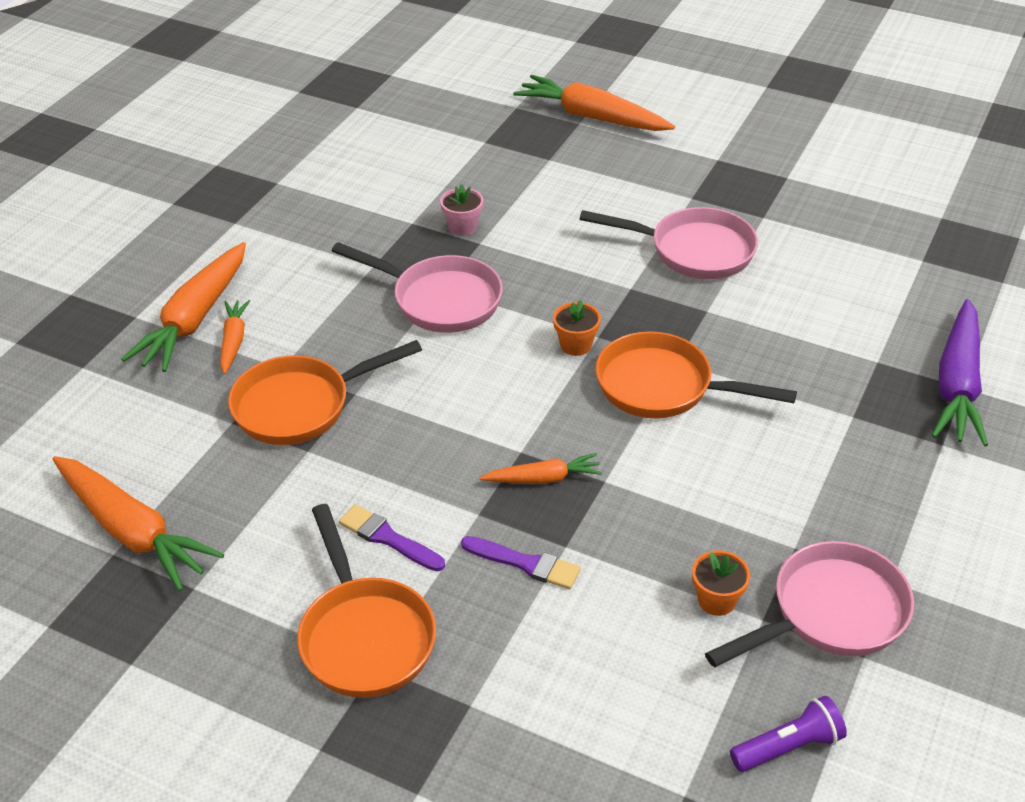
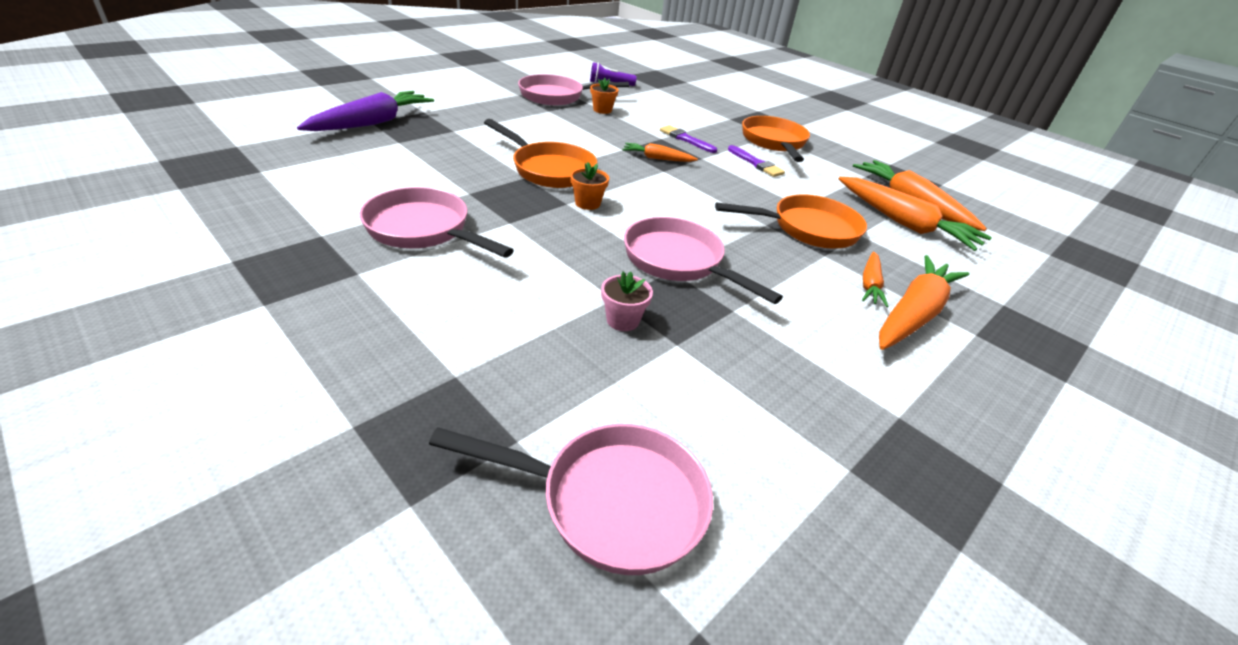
camera: 165 degrees left, 5 degrees down
orange carrot [513,75,675,131] -> orange carrot moved to [839,177,992,251]
none -> pink pan [429,424,713,575]

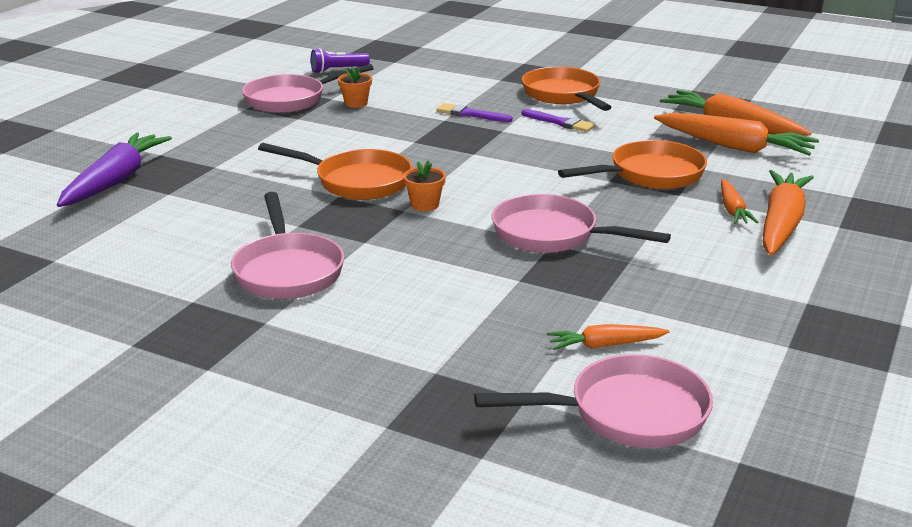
camera: 15 degrees left, 10 degrees down
pink pan [360,187,514,258] -> pink pan turned 120 degrees counterclockwise [231,192,344,299]
pink flower pot [601,272,653,331] -> none
orange carrot [623,143,698,162] -> orange carrot moved to [547,324,670,350]

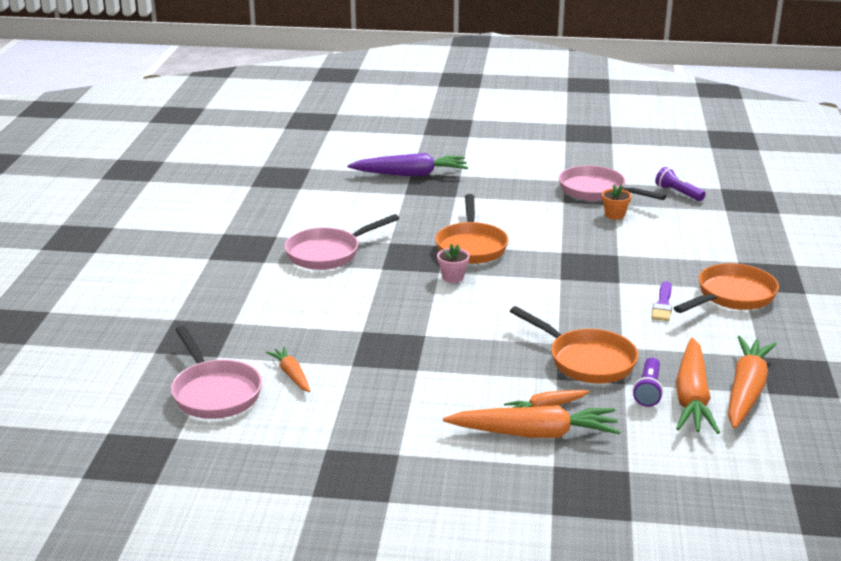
camera: 70 degrees right, 0 degrees up
orange flower pot [403,160,446,211] -> pink flower pot [437,244,470,283]
purple brush [436,103,513,122] -> none
pink pan [492,194,671,253] -> none
none -> purple flashlight [633,358,663,407]

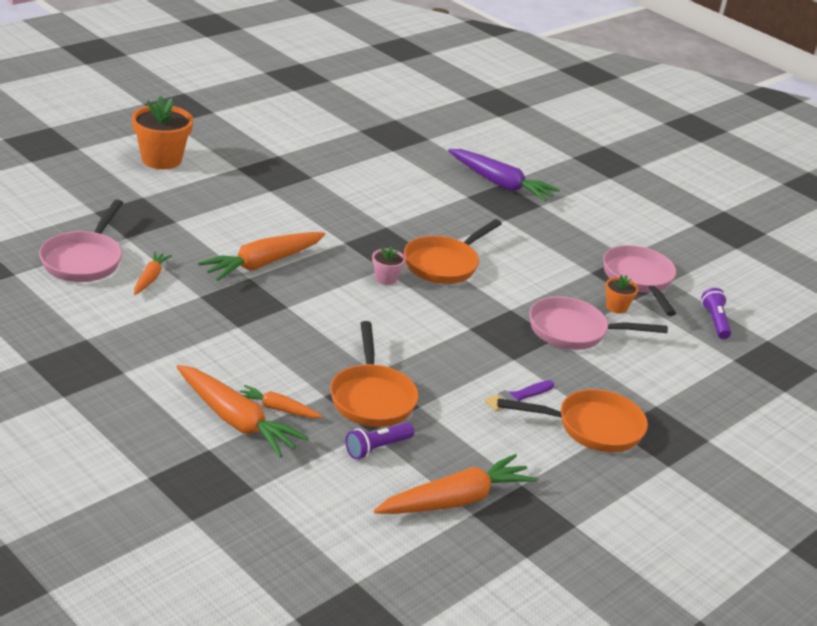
camera: 35 degrees right, 5 degrees up
pink pan [284,214,399,270] -> pink pan moved to [529,297,668,350]
orange carrot [676,338,720,434] -> orange carrot moved to [198,232,326,281]
none -> orange flower pot [132,96,193,169]

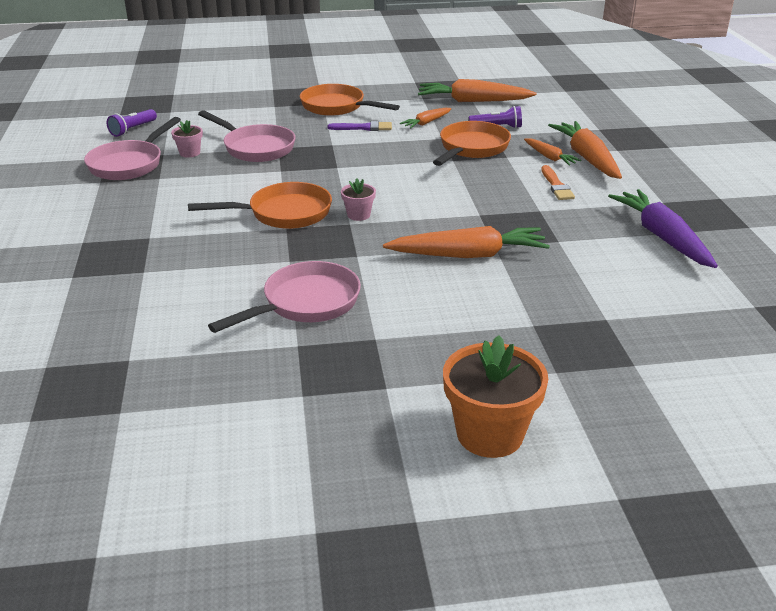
camera: 140 degrees left, 0 degrees up
pink pan [39,200,123,282] -> pink pan moved to [208,261,361,333]
orange carrot [134,251,172,295] -> orange carrot moved to [400,108,451,128]
purple carrot [448,149,560,202] -> purple carrot moved to [608,189,718,268]
orange flower pot [605,275,638,313] -> pink flower pot [171,120,203,158]
none -> orange brush [541,165,575,200]

